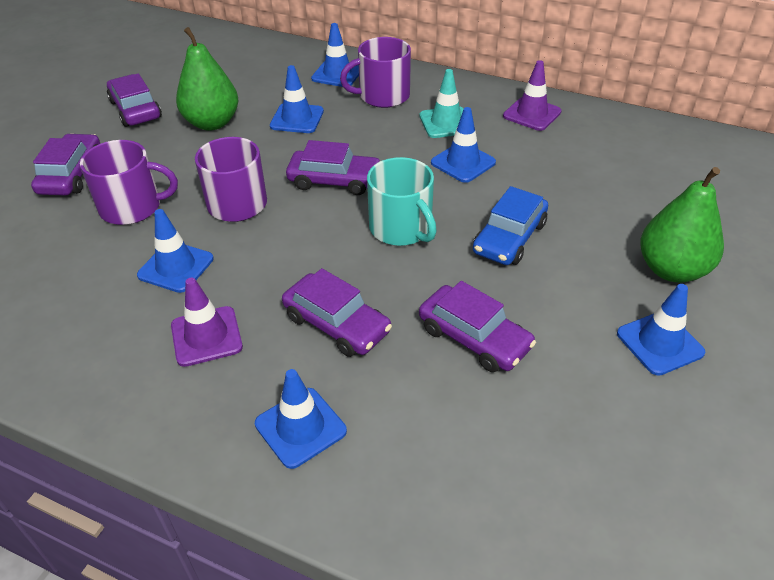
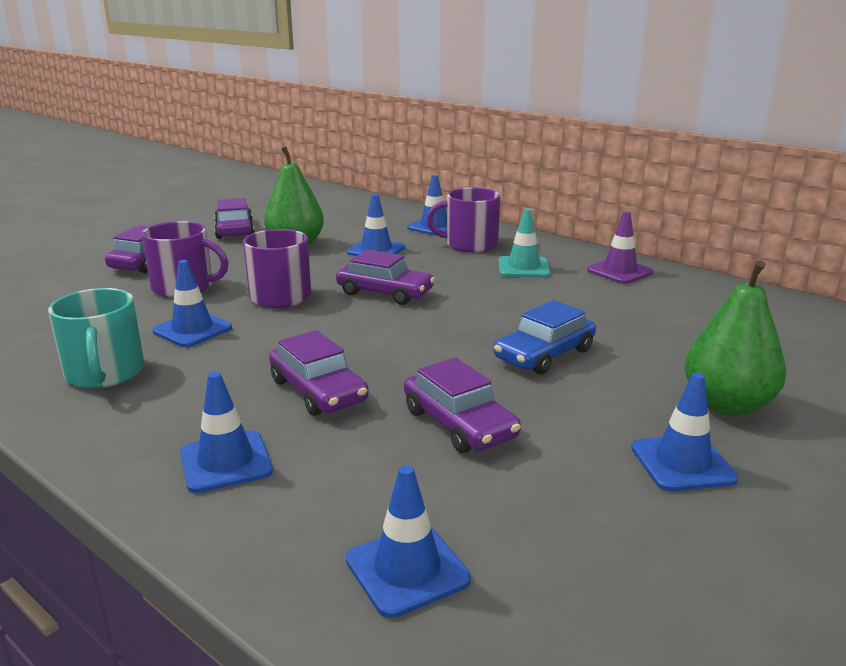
camera: 15 degrees right, 20 degrees down
purple traffic cone [171,278,243,367] -> none
turquoise mug [367,157,437,246] -> turquoise mug moved to [48,288,144,388]
blue traffic cone [431,107,496,183] -> blue traffic cone moved to [346,465,471,618]

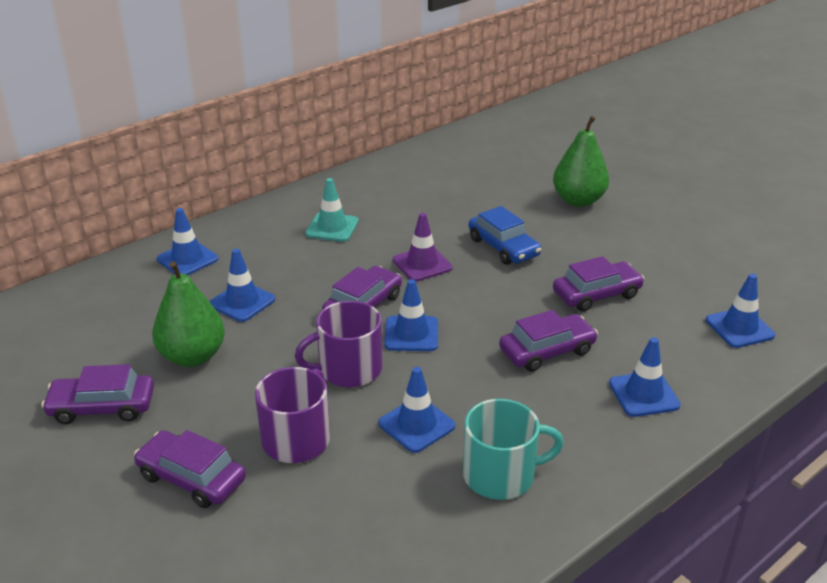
camera: 80 degrees left, 10 degrees up
purple mug [426,187,500,252] -> none
purple traffic cone [587,211,653,284] -> purple traffic cone moved to [393,213,452,282]
blue traffic cone [631,373,738,491] -> blue traffic cone moved to [384,279,438,351]

